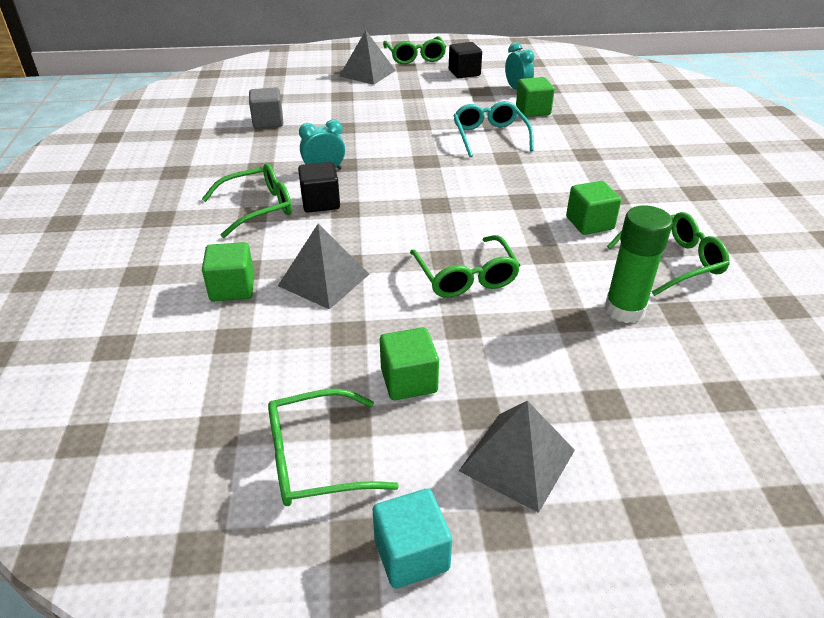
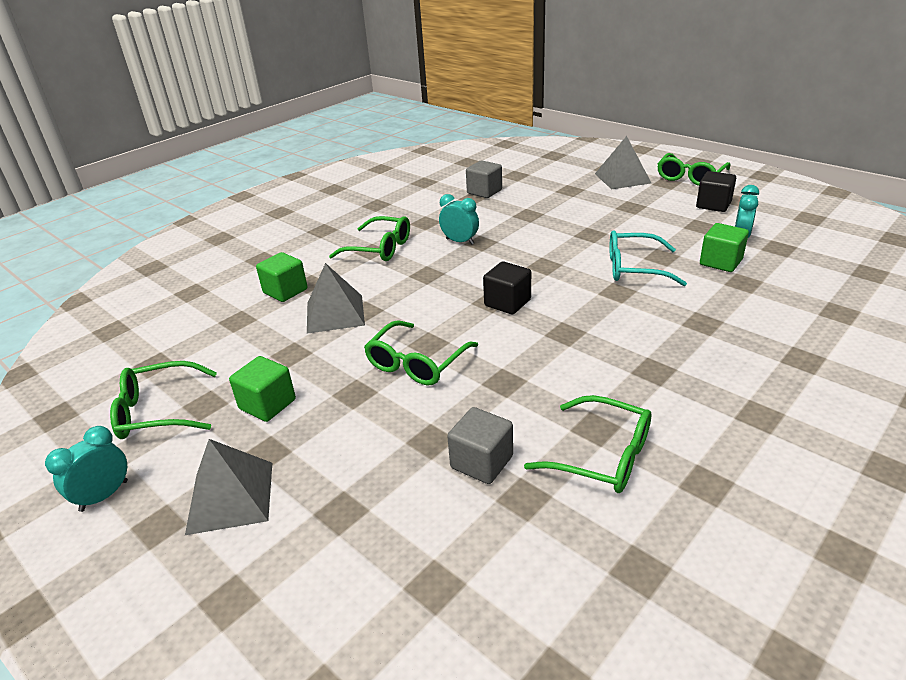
camera: 50 degrees right, 5 degrees down
green glasses [268,388,399,506] -> green glasses turned 45 degrees counterclockwise [110,361,217,439]
black cube [298,162,340,212] -> black cube moved to [483,261,531,314]
turquoise cube [373,489,452,589] -> turquoise clock [45,426,128,512]
turquoise glasses [453,101,534,157] -> turquoise glasses turned 120 degrees counterclockwise [609,230,687,286]
green cube [566,181,621,235] -> none
green glue stick [604,205,673,323] -> grey cube [447,407,513,484]

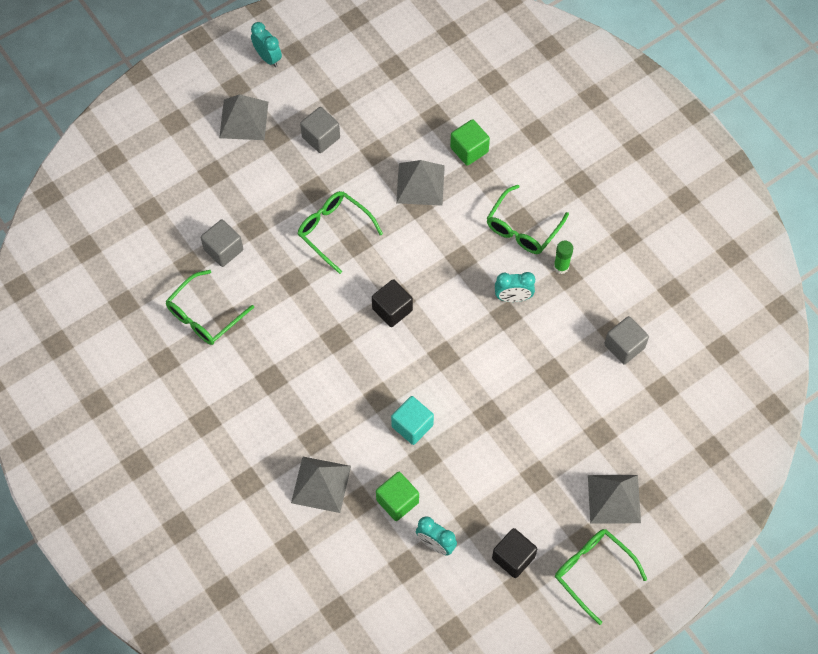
camera: 100 degrees right, 30 degrees up
green glasses [110,361,217,439] -> none
green cube [229,356,296,422] -> grey cube [300,107,340,153]
turquoise clock [439,194,479,245] -> turquoise clock turned 45 degrees clockwise [495,272,535,302]
turquoise glasses [609,230,687,286] -> turquoise cube [391,396,434,445]
none -> grey pyramid [291,457,351,513]
none -> green glue stick [554,241,573,274]

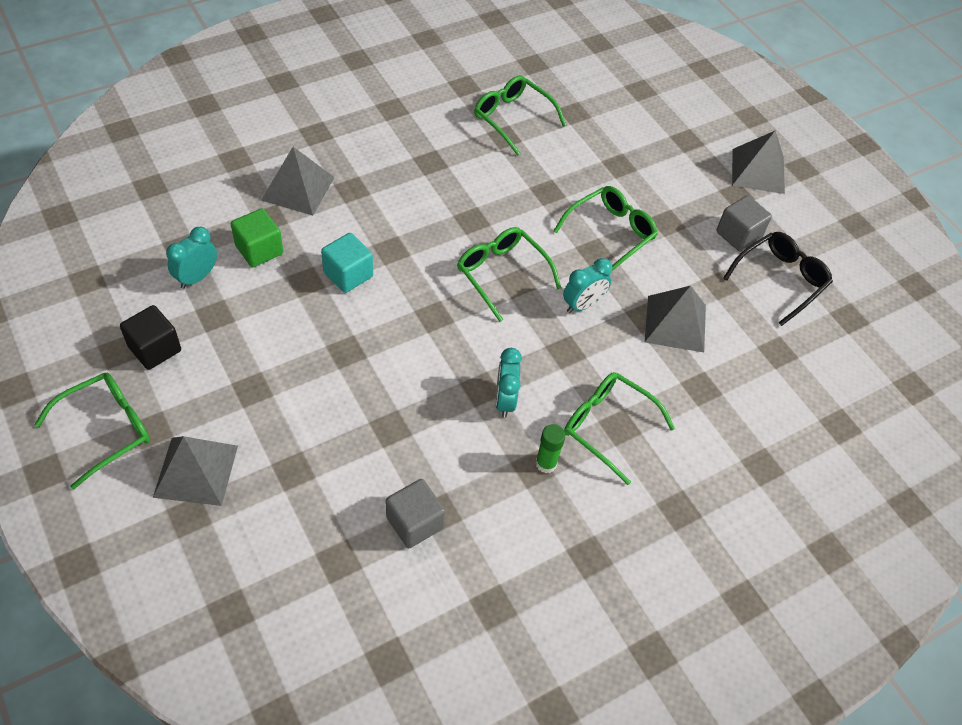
camera: 90 degrees right, 10 degrees down
grey cube [201,220,243,267] -> none
turquoise clock [251,22,282,67] -> turquoise clock moved to [563,258,612,313]
black cube [372,279,413,327] -> green glasses [457,227,561,322]
green cube [450,119,490,166] -> none
none -> black glasses [723,232,833,326]

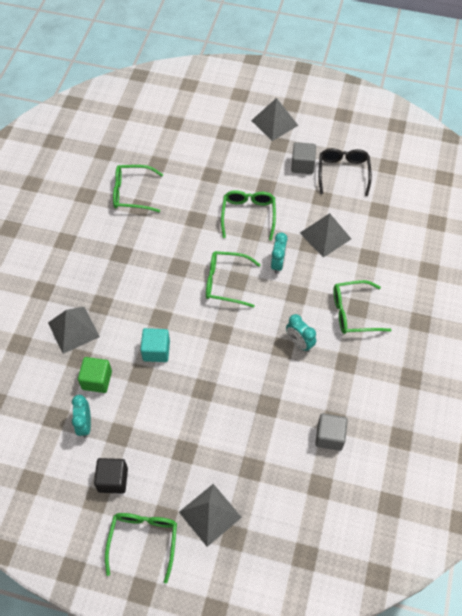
camera: 40 degrees left, 5 degrees up
green glue stick [536,424,566,473] -> none

